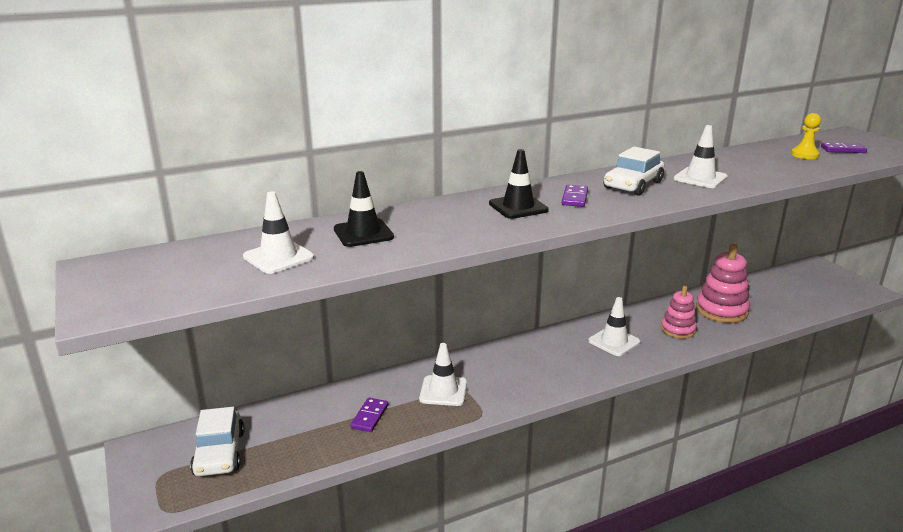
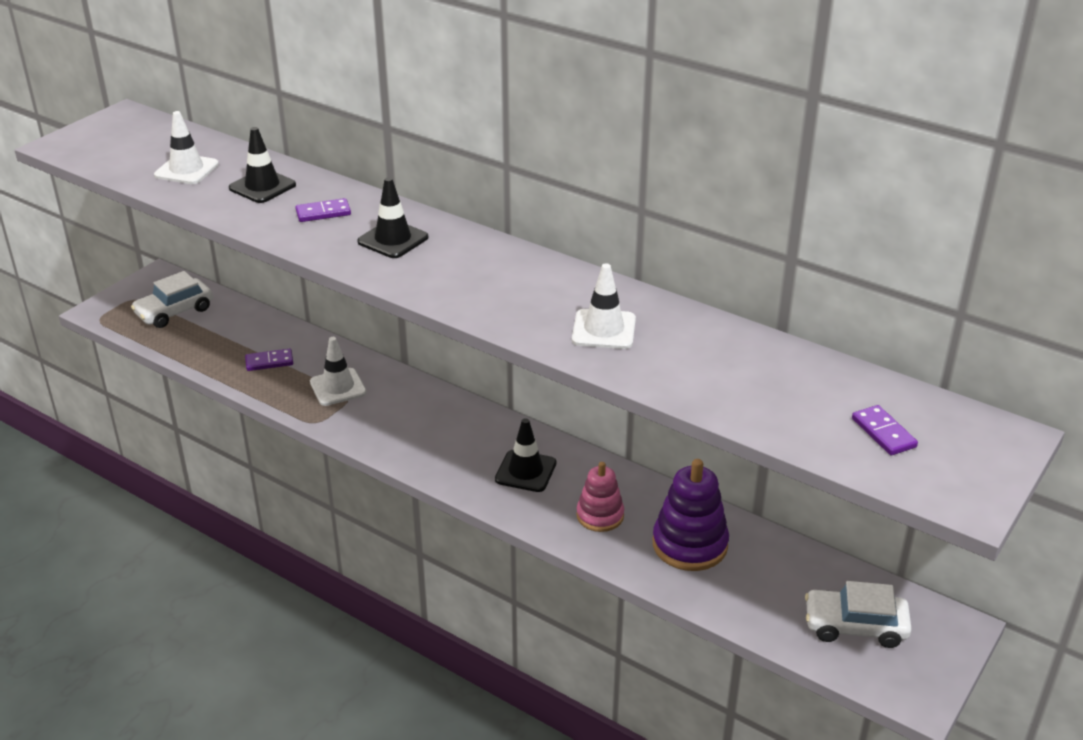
camera: 60 degrees right, 10 degrees up
purple domino [562,185,588,207] -> purple domino moved to [295,198,351,222]
white traffic cone [588,297,640,356] -> black traffic cone [495,418,556,492]
white car [604,146,664,196] -> white car moved to [805,581,912,648]
pink stacking toy [696,244,750,323] -> purple stacking toy [652,459,729,571]
yellow pawn [791,113,821,159] -> none

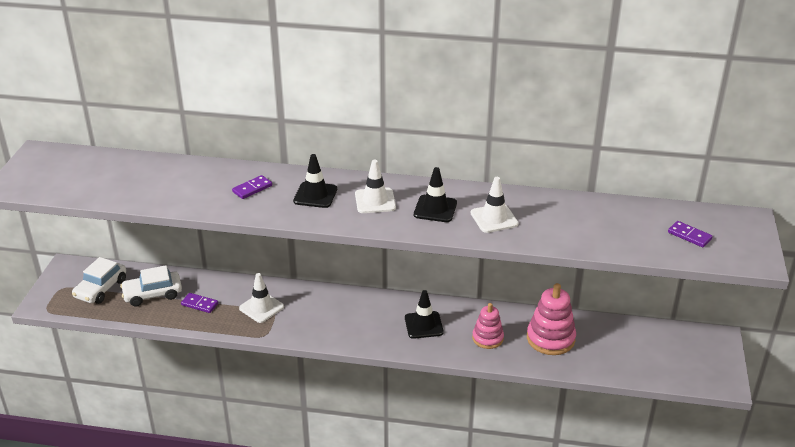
camera: 25 degrees left, 0 degrees up
white traffic cone [154,111,219,184] -> white traffic cone moved to [355,160,396,213]
black traffic cone [229,127,296,203] -> black traffic cone moved to [414,167,457,222]
purple domino [245,349,293,371] -> purple domino turned 60 degrees clockwise [181,293,218,313]
purple stacking toy [652,459,729,571] -> pink stacking toy [527,283,576,355]
white car [805,581,912,648] -> white car moved to [120,265,182,307]

